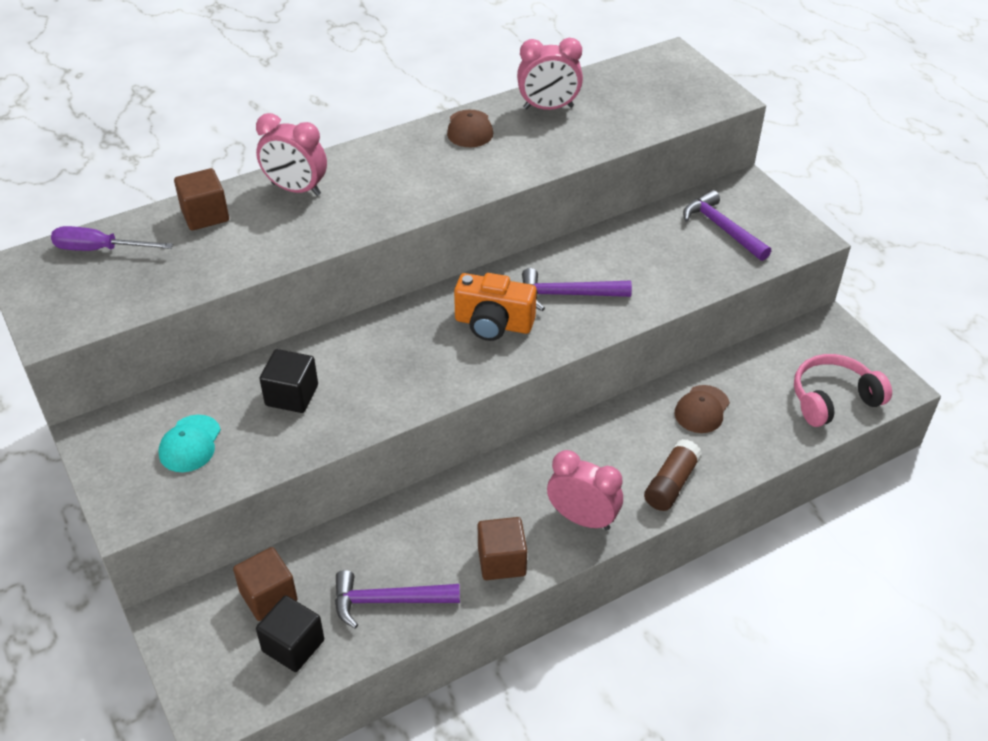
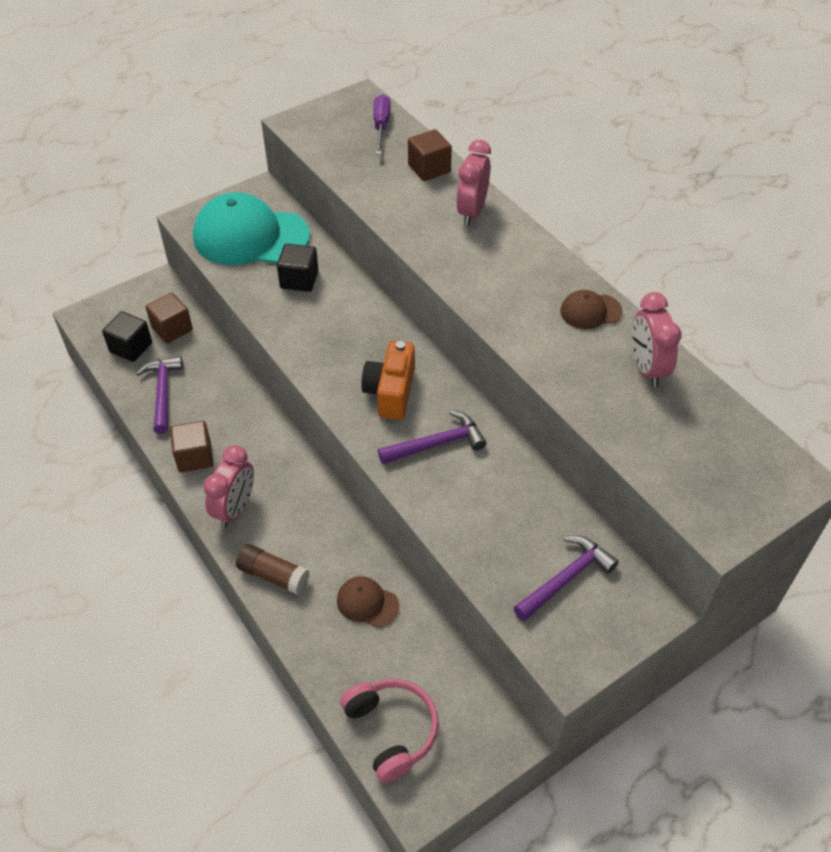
camera: 85 degrees right, 5 degrees up
turquoise cap [159,415,221,472] -> turquoise cap [193,193,310,265], size x2.22
purple hammer [522,268,632,311] -> purple hammer turned 75 degrees clockwise [378,410,487,464]

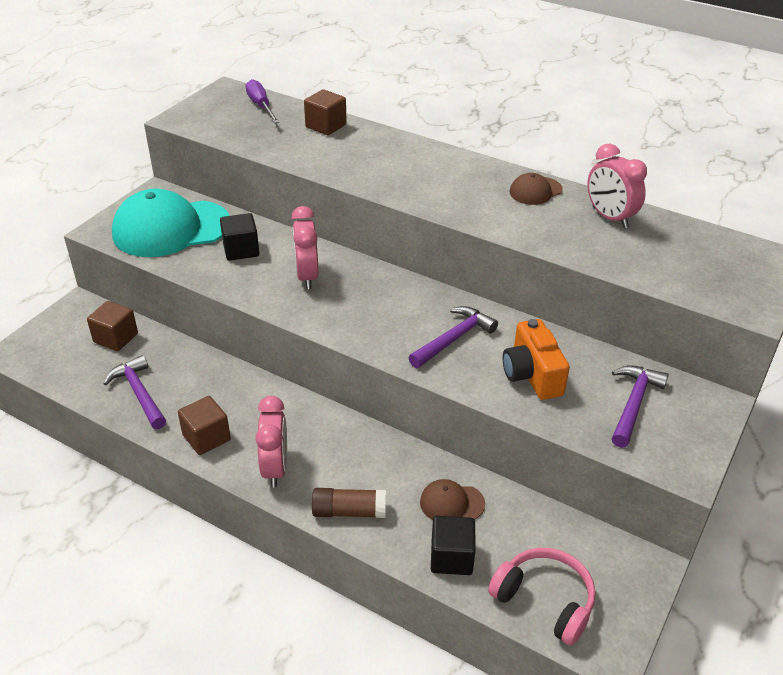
camera: 25 degrees left, 10 degrees down
black cube [102,311,152,362] -> black cube moved to [431,516,476,575]
orange camera [361,341,415,420] -> orange camera moved to [503,319,570,400]
pink clock [456,140,491,225] -> pink clock moved to [291,206,319,289]

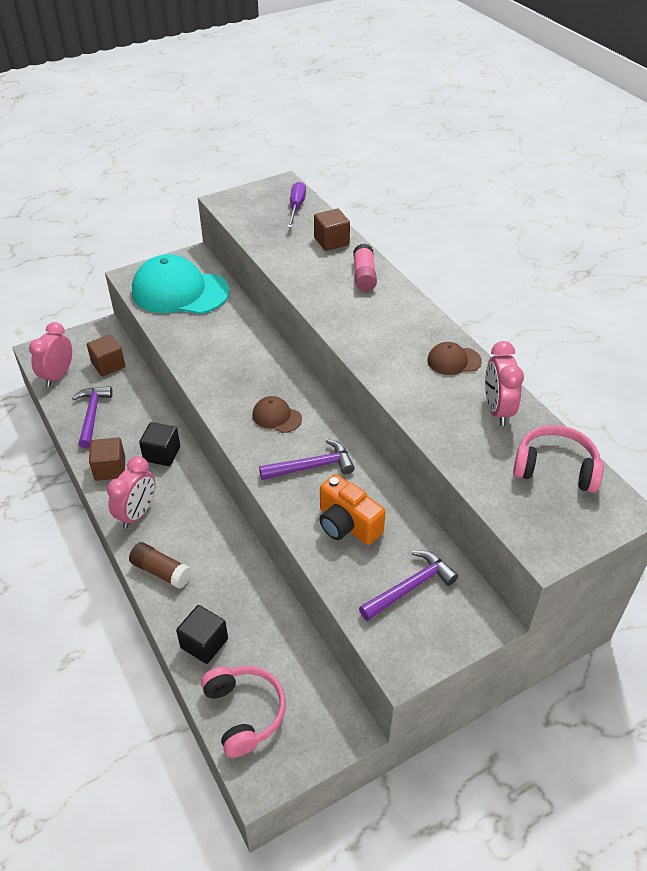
camera: 30 degrees right, 5 degrees up
black cube [220,213,259,261] -> black cube moved to [139,422,180,466]
pink clock [291,206,319,289] -> pink clock moved to [29,322,72,387]
brown cap [420,479,485,520] -> brown cap moved to [252,396,302,433]
orange camera [503,319,570,400] -> orange camera turned 60 degrees counterclockwise [319,474,386,545]
none -> pink glue stick [353,244,377,291]
none -> pink headphones [513,425,604,493]

